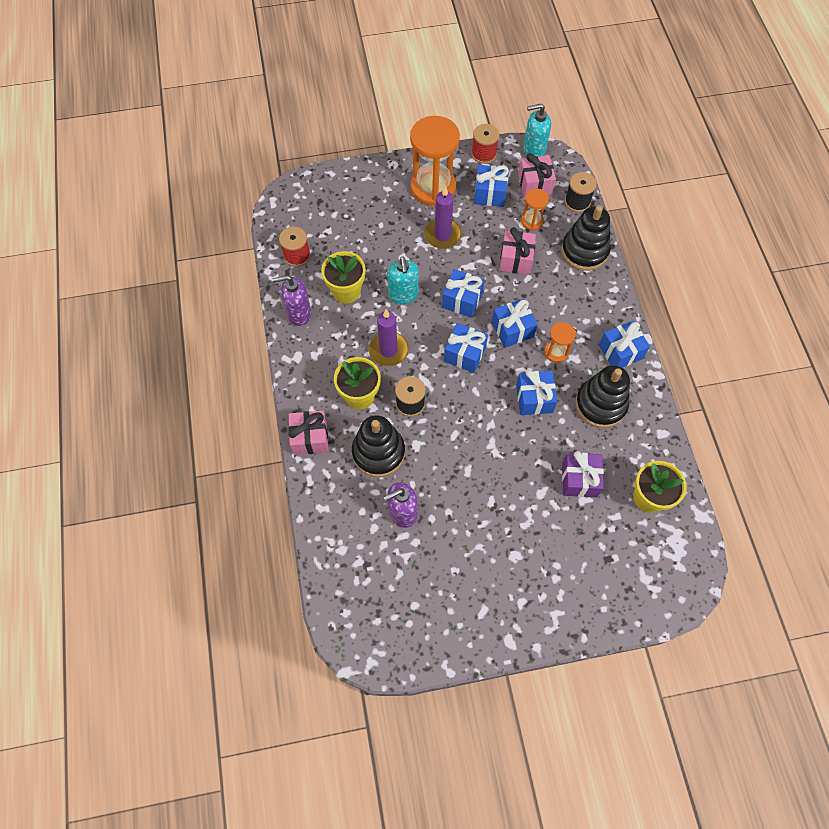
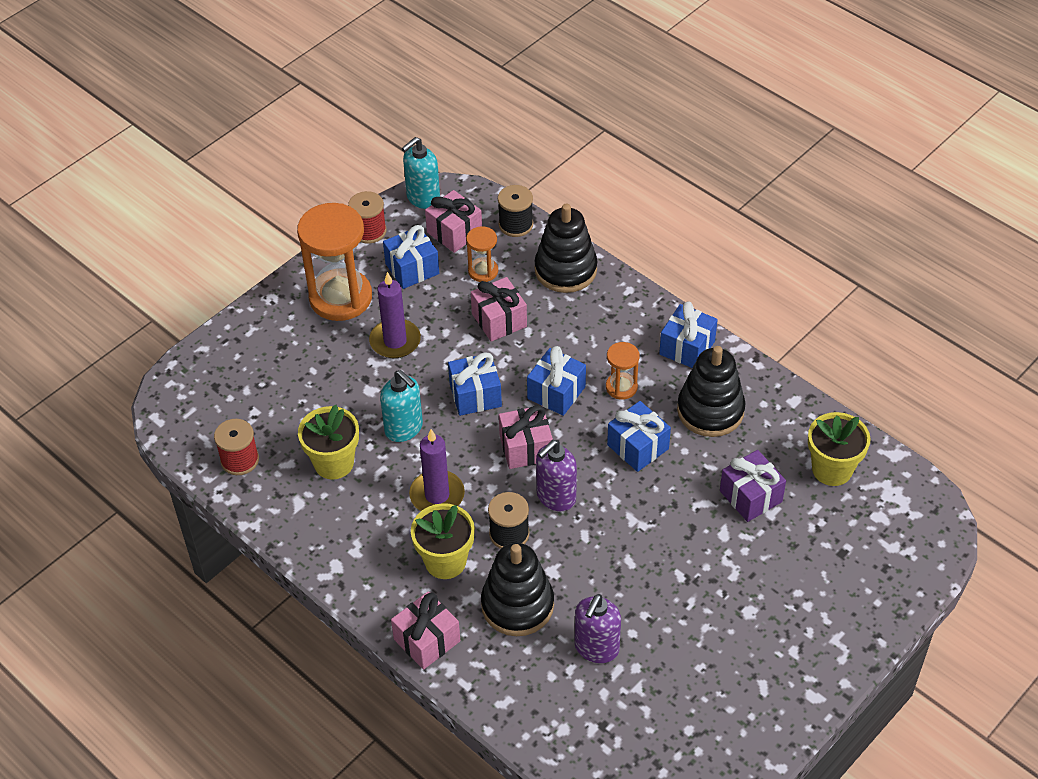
camera: 35 degrees left, 15 degrees down
purple soap dispenser [272,275,311,326] -> purple soap dispenser moved to [536,440,577,511]
blue gift [444,323,488,373] -> pink gift [499,405,553,469]

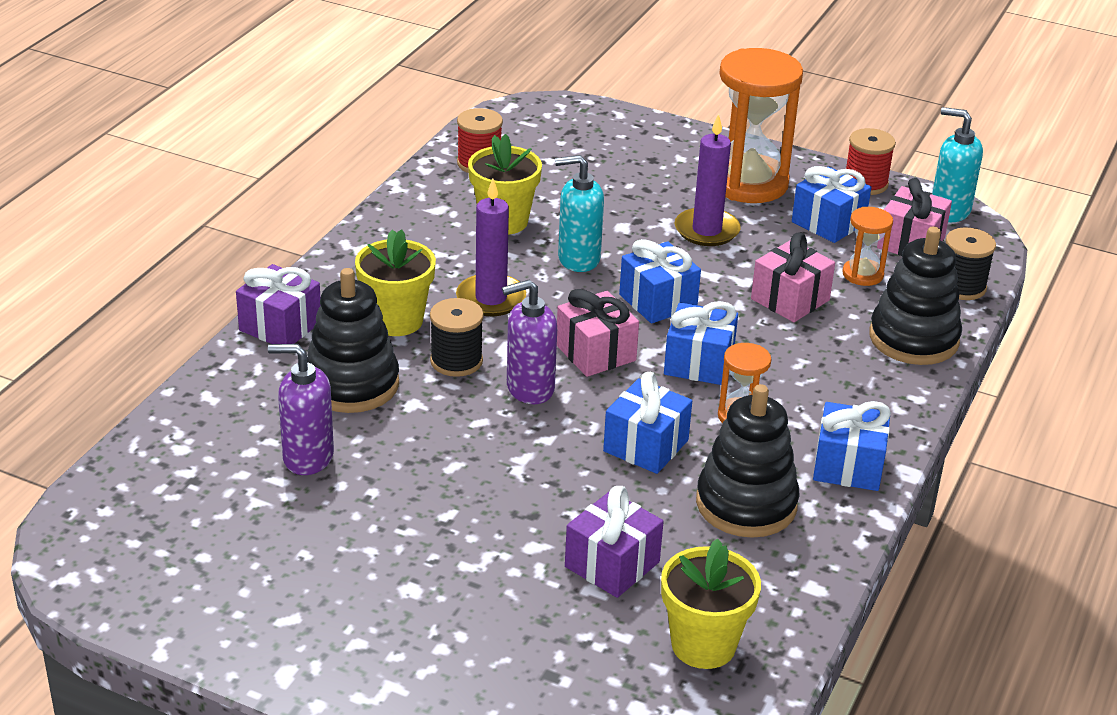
camera: 70 degrees right, 15 degrees down
turquoise soap dispenser [380,370,423,442] -> turquoise soap dispenser turned 60 degrees clockwise [555,155,604,272]
pink gift [391,591,460,670] -> purple gift [236,264,321,344]
purple soap dispenser [536,440,577,511] -> purple soap dispenser turned 45 degrees counterclockwise [502,280,557,404]

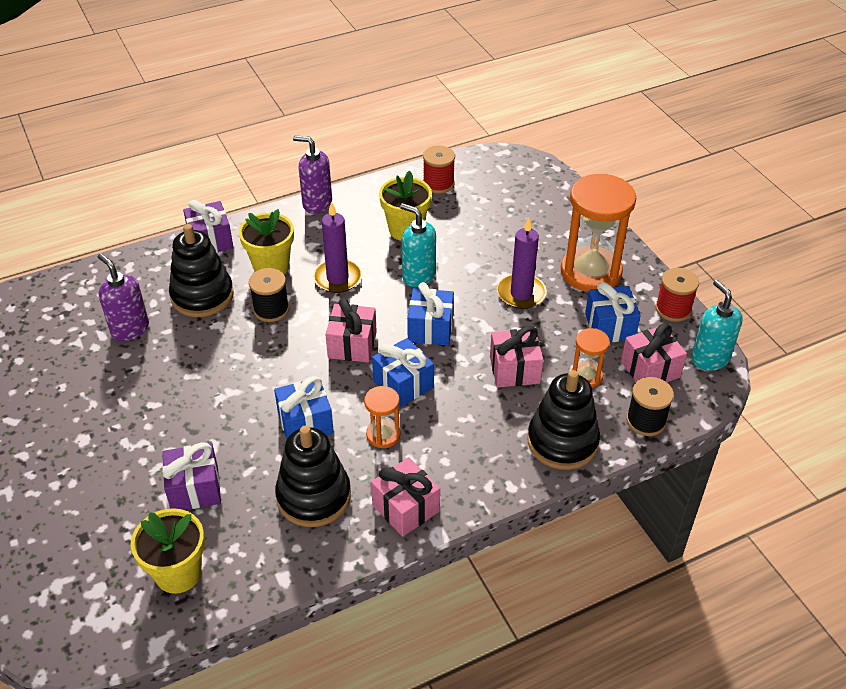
camera: 40 degrees right, 10 degrees up
purple soap dispenser [502,280,557,404] -> purple soap dispenser moved to [293,135,332,214]
blue gift [813,401,891,491] -> pink gift [371,457,440,537]

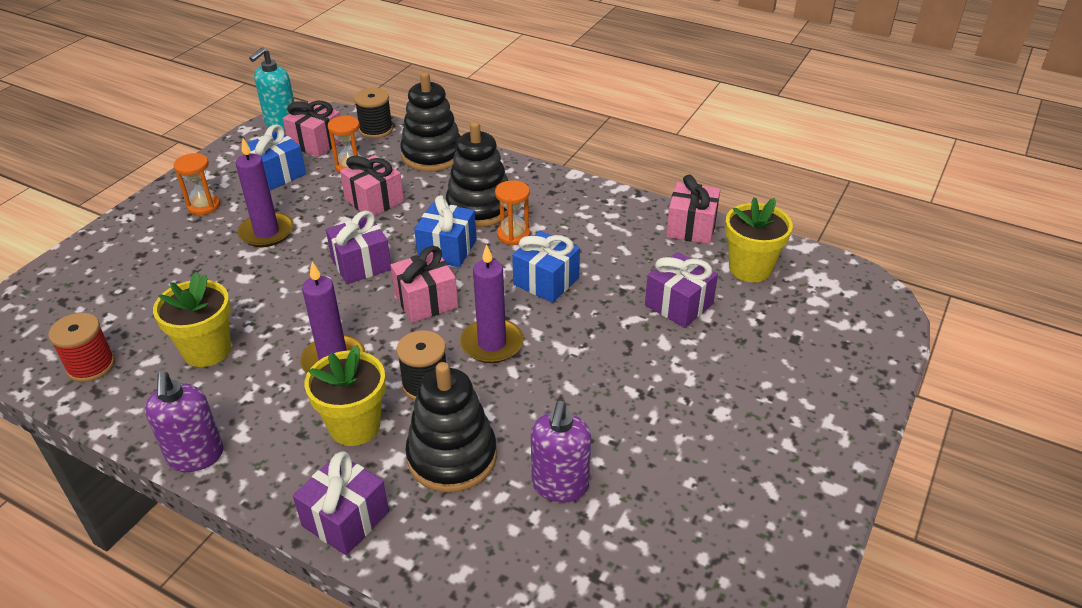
camera: 125 degrees left, 5 degrees down
black stacking toy [275,426,351,527] -> black stacking toy moved to [446,121,508,227]
pink gift [371,457,440,537] -> pink gift moved to [666,175,721,244]
turquoise soap dispenser [400,203,436,287] -> none
blue gift [407,282,454,345] -> purple gift [326,211,391,284]
orange hourglass [561,174,636,292] -> orange hourglass [174,153,220,215], size x0.48
red spool [655,268,699,322] -> none
none -> purple candle [460,244,524,363]

